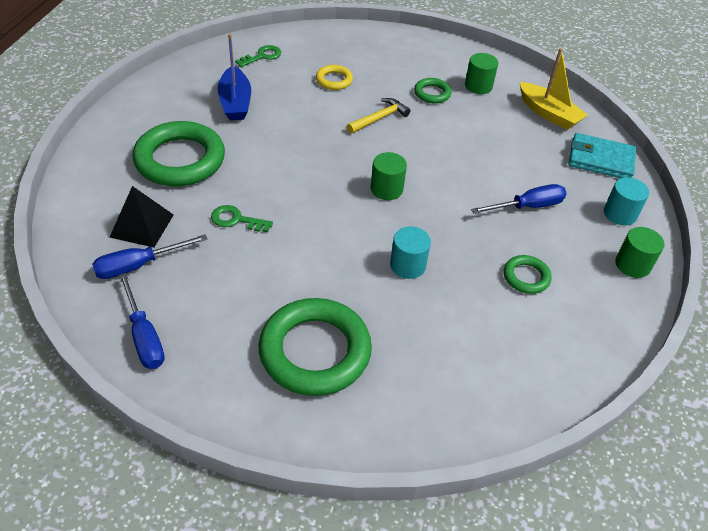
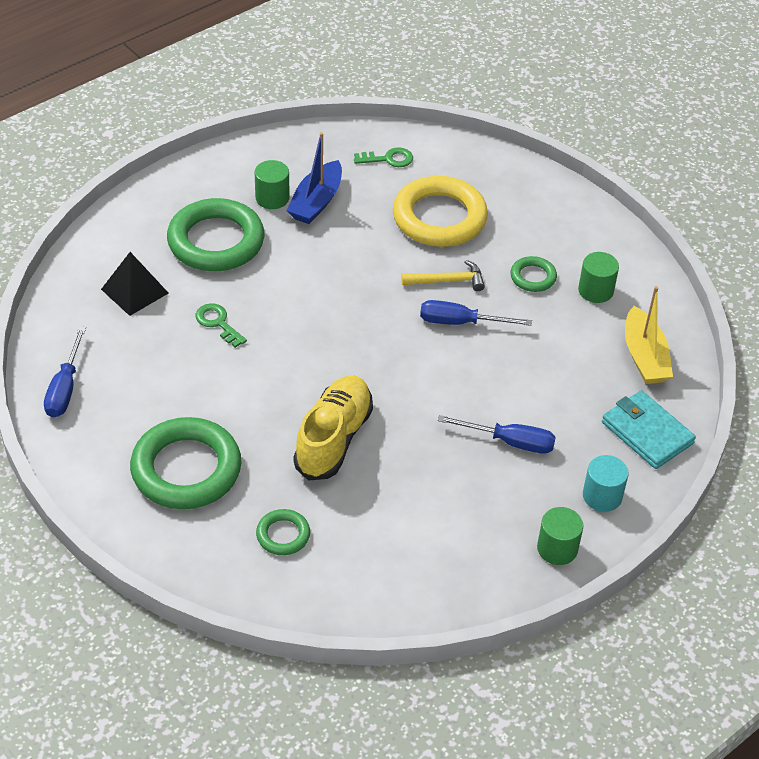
camera: 35 degrees right, 0 degrees up
blue screwdriver [92,234,208,279] -> blue screwdriver moved to [420,300,532,326]
yellow ring [316,65,353,90] -> yellow ring [393,176,488,247], size x2.11
green cylinder [371,152,407,200] -> green cylinder moved to [255,160,290,209]
turquoise cylinder [390,226,431,279] -> yellow shoe [293,375,373,481]
green ring [504,255,552,294] -> green ring moved to [256,509,310,555]

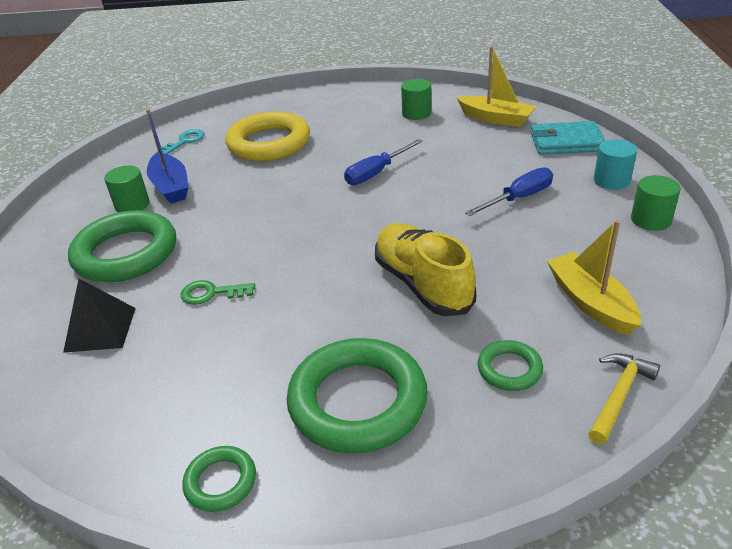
camera: 45 degrees left, 10 degrees down
blue screwdriver [44,326,86,418] -> none
green key [354,147,413,167] -> turquoise key [162,129,204,154]
yellow hammer [401,260,485,291] -> yellow hammer moved to [588,353,660,444]
green ring [510,256,557,292] -> green ring moved to [183,446,256,512]
none -> yellow boat [547,220,641,335]

